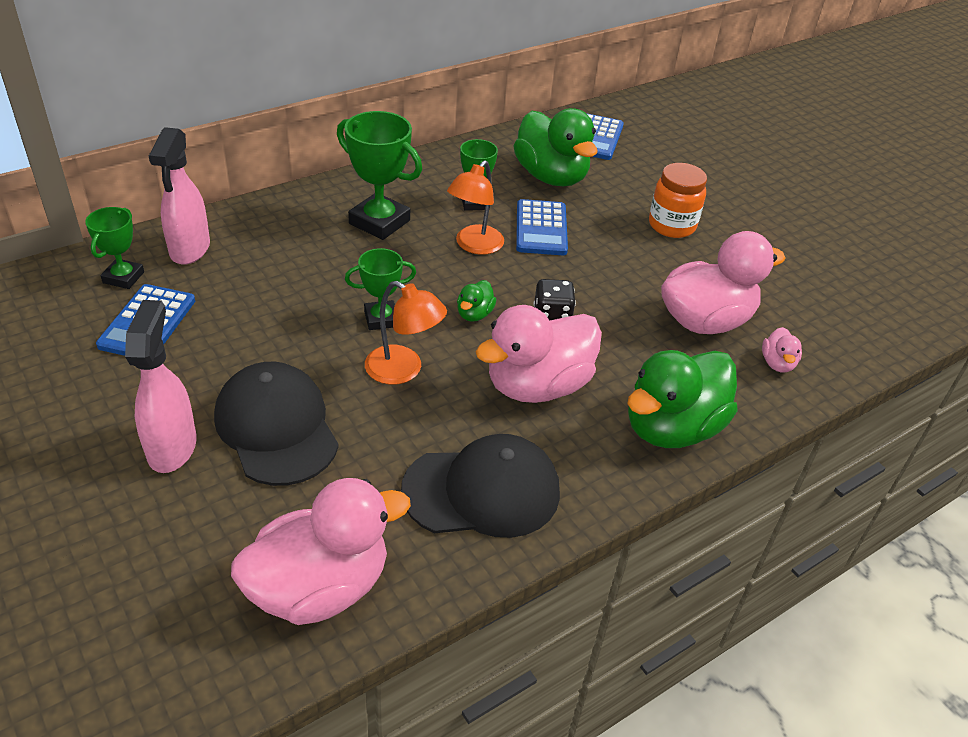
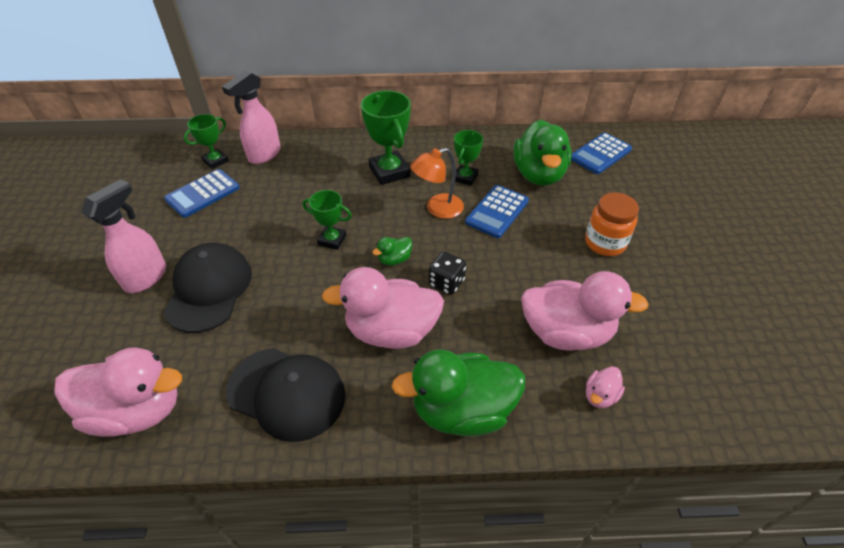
camera: 35 degrees right, 5 degrees up
orange lamp [365,281,447,385] -> none

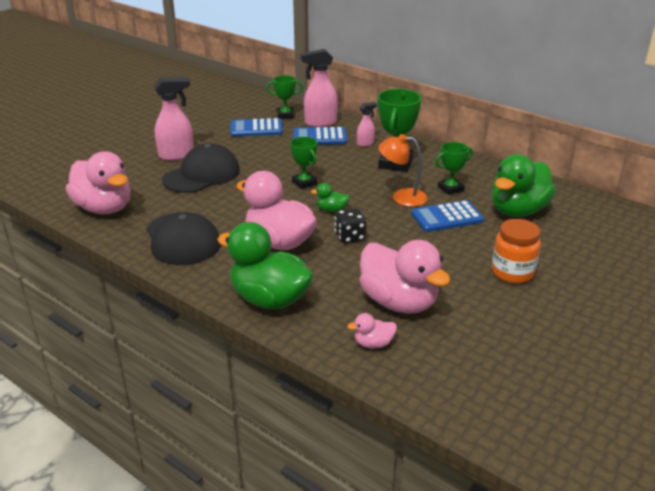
camera: 40 degrees right, 15 degrees down
blue calculator [571,133,632,174] -> blue calculator moved to [293,127,347,145]
none -> pink spray bottle [357,102,377,147]

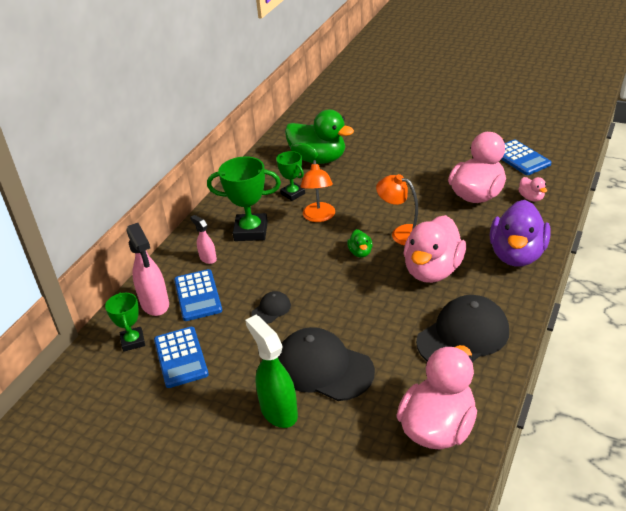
camera: 100 degrees left, 5 degrees up
pink spray bottle [154,77,194,161] -> green spray bottle [245,315,298,428]
green duck [217,222,313,310] -> purple duck [490,200,550,267]
green trophy [290,137,317,189] -> none
black dice [335,208,366,243] -> orange lamp [376,174,418,246]
blue calculator [411,200,484,232] -> blue calculator moved to [501,140,551,175]
orange jar [492,219,541,284] -> none
none -> black cap [251,291,291,324]

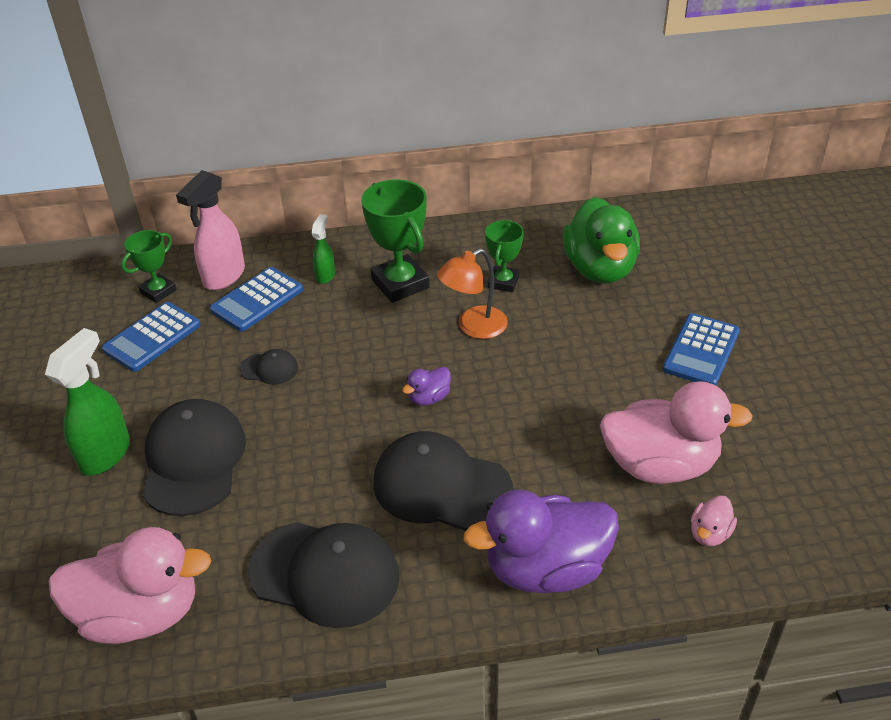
camera: 55 degrees right, 5 degrees up
pink spray bottle [190,215,217,264] -> green spray bottle [312,214,335,284]
green duck [347,229,373,258] -> purple duck [402,367,451,406]
orange lamp [376,174,418,246] -> none
pink duck [404,215,466,283] -> black cap [373,431,513,531]
blue calculator [501,140,551,175] -> blue calculator moved to [663,313,740,386]

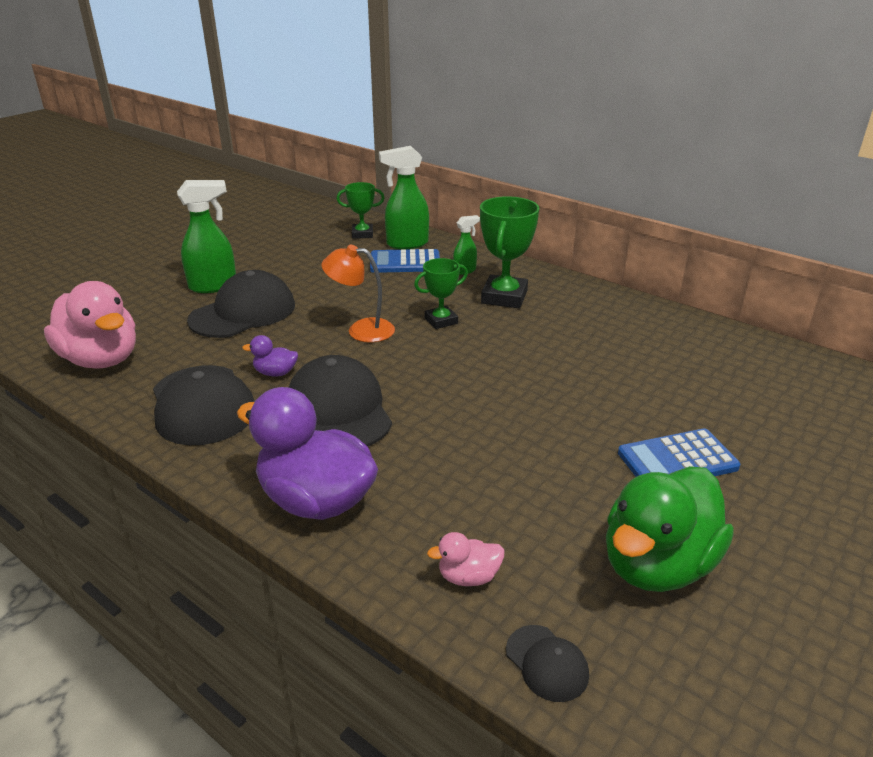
camera: 45 degrees right, 10 degrees down
blue calculator [102,302,200,372] -> none
pink spray bottle [176,170,245,290] -> green spray bottle [379,146,429,249]
black cap [240,349,298,385] -> black cap moved to [506,625,589,702]
purple duck [402,367,451,406] -> purple duck moved to [242,335,298,376]
orange lamp [437,248,508,339] -> orange lamp moved to [322,245,395,342]
green trophy [485,220,524,292] -> green trophy moved to [414,258,468,329]
green duck [563,197,640,284] -> green duck moved to [606,466,734,592]
pink duck [600,381,753,484] -> none

